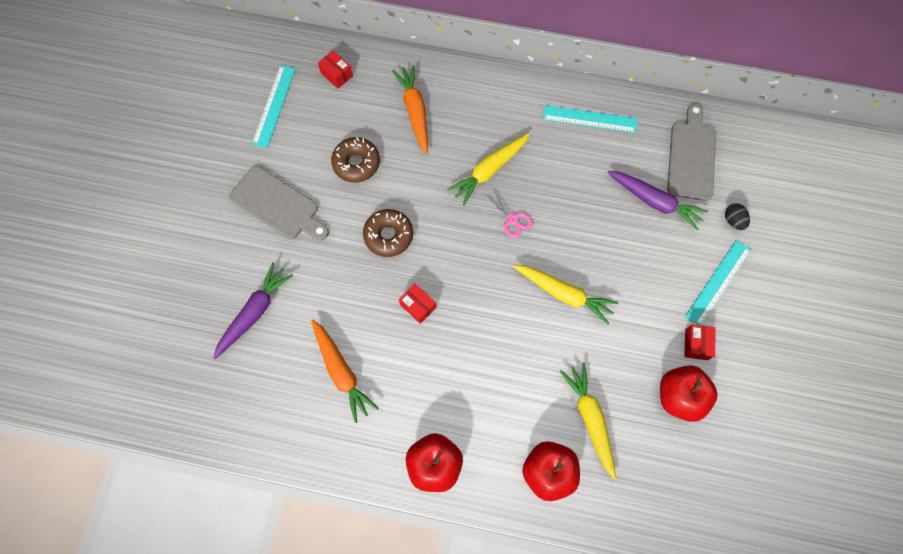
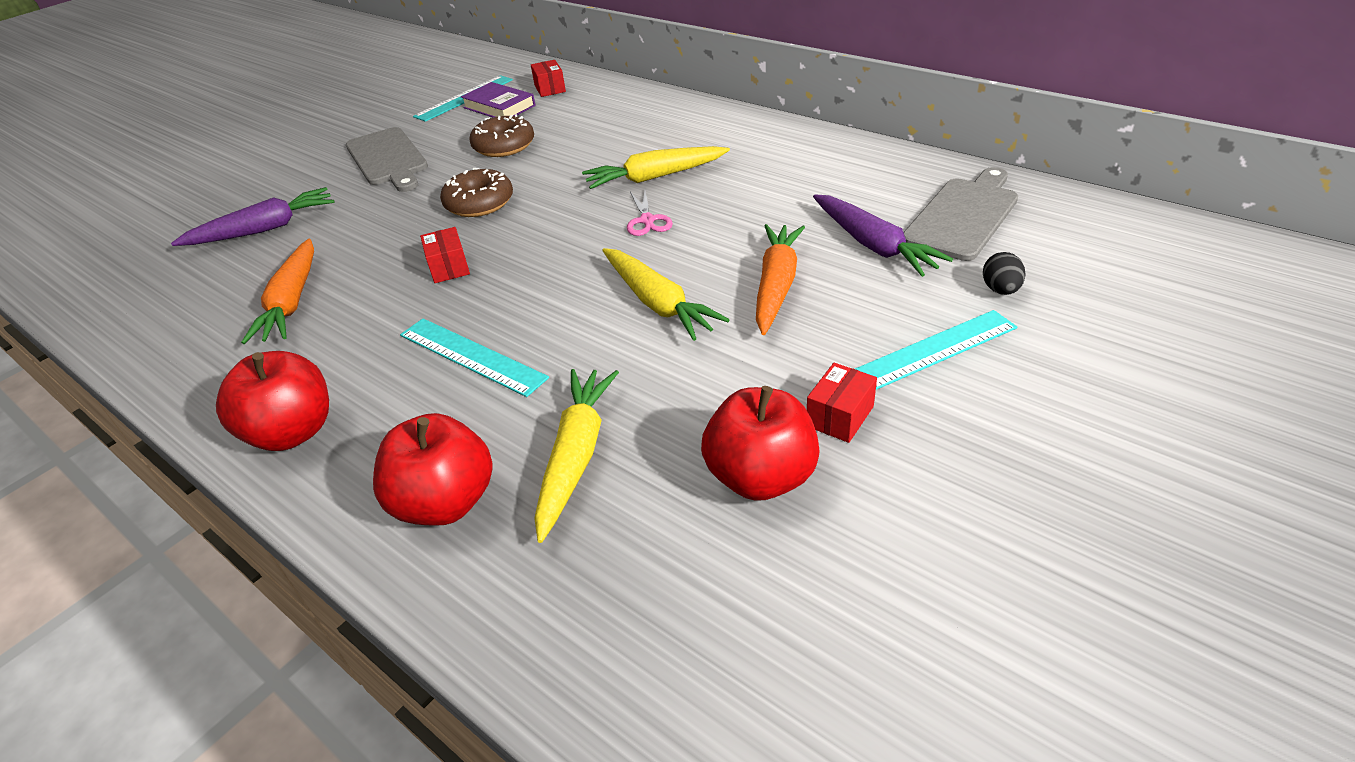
camera: 30 degrees right, 30 degrees down
orange carrot [392,65,428,154] -> orange carrot moved to [756,224,805,335]
turquoise ruler [543,105,638,133] -> turquoise ruler moved to [400,318,549,397]
none -> purple book [461,82,536,118]

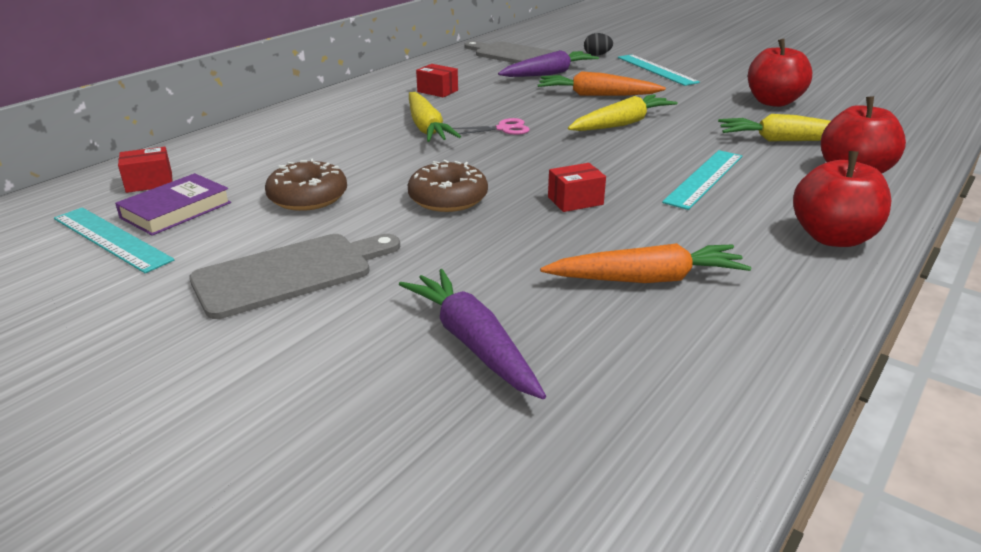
camera: 95 degrees left, 10 degrees down
red box [807,363,877,443] -> red box moved to [416,64,458,98]

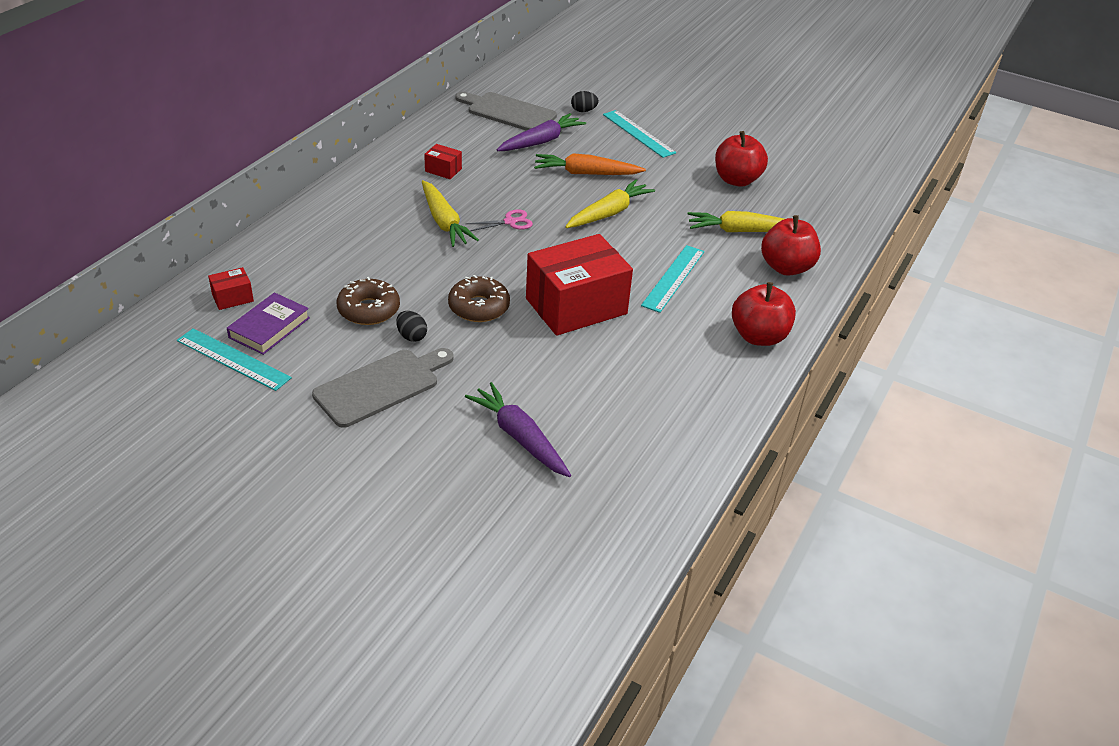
camera: 10 degrees left, 10 degrees up
orange carrot [540,243,751,283] -> none
red box [548,163,606,212] -> red box [526,234,633,336], size x2.39
none -> black egg [396,311,427,342]

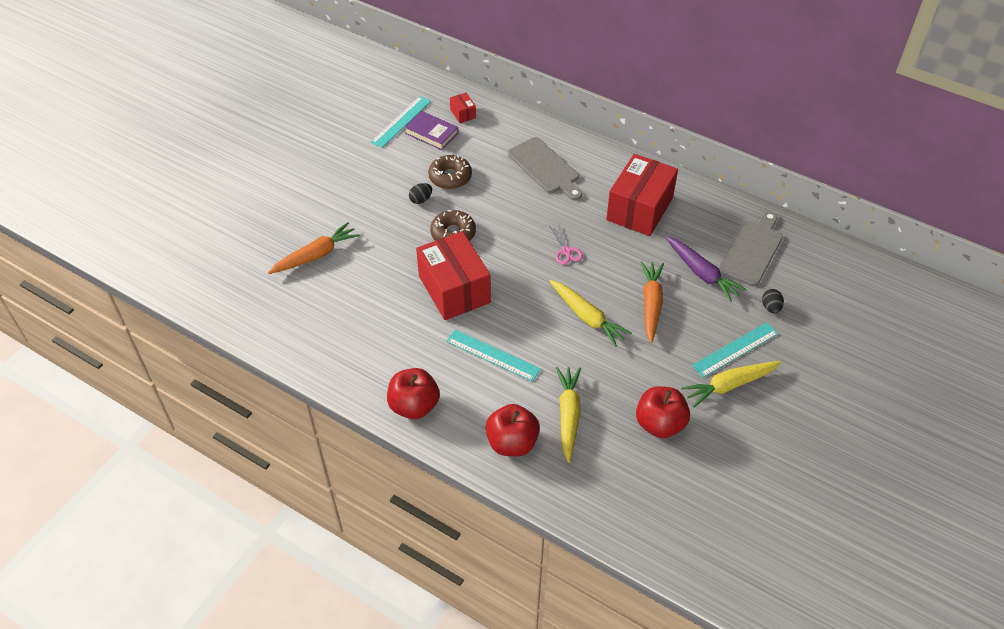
camera: 95 degrees right, 10 degrees up
grey cutting board [312,348,453,428] -> grey cutting board moved to [508,137,582,200]
yellow carrot [422,180,479,247] -> yellow carrot moved to [681,361,782,408]
red box [424,144,462,179] -> red box [606,154,678,236], size x2.39
purple carrot [465,382,571,477] -> orange carrot [268,222,360,274]

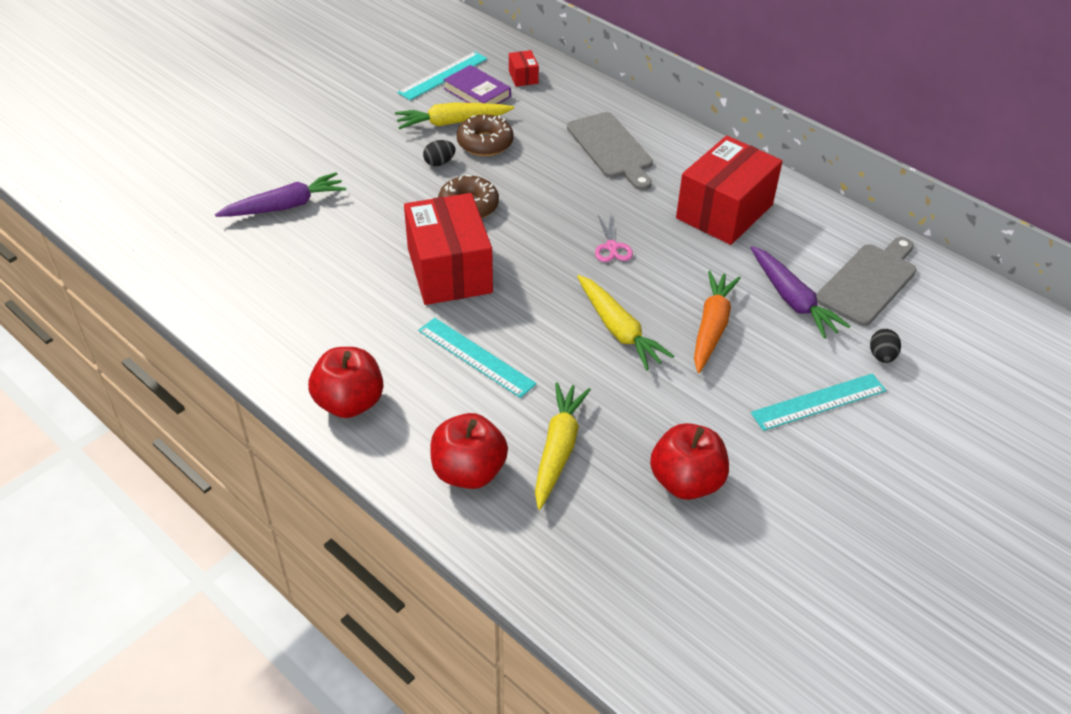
camera: 10 degrees right, 5 degrees down
orange carrot [268,222,360,274] -> purple carrot [215,172,346,217]
yellow carrot [681,361,782,408] -> yellow carrot moved to [395,102,514,129]

